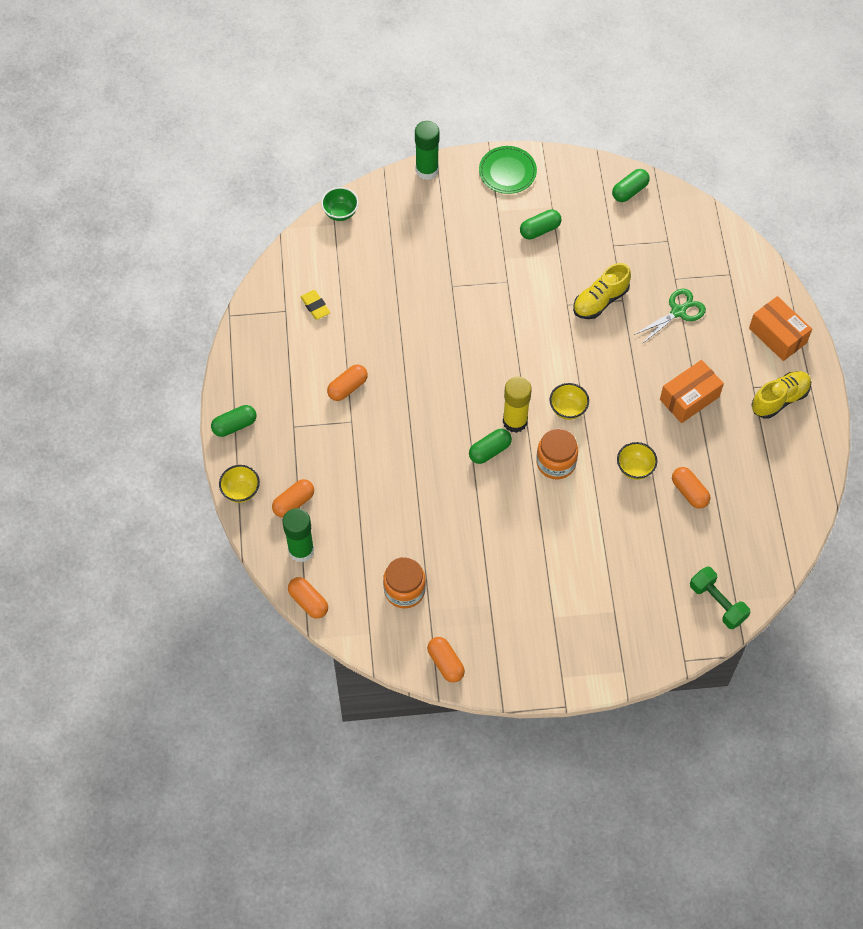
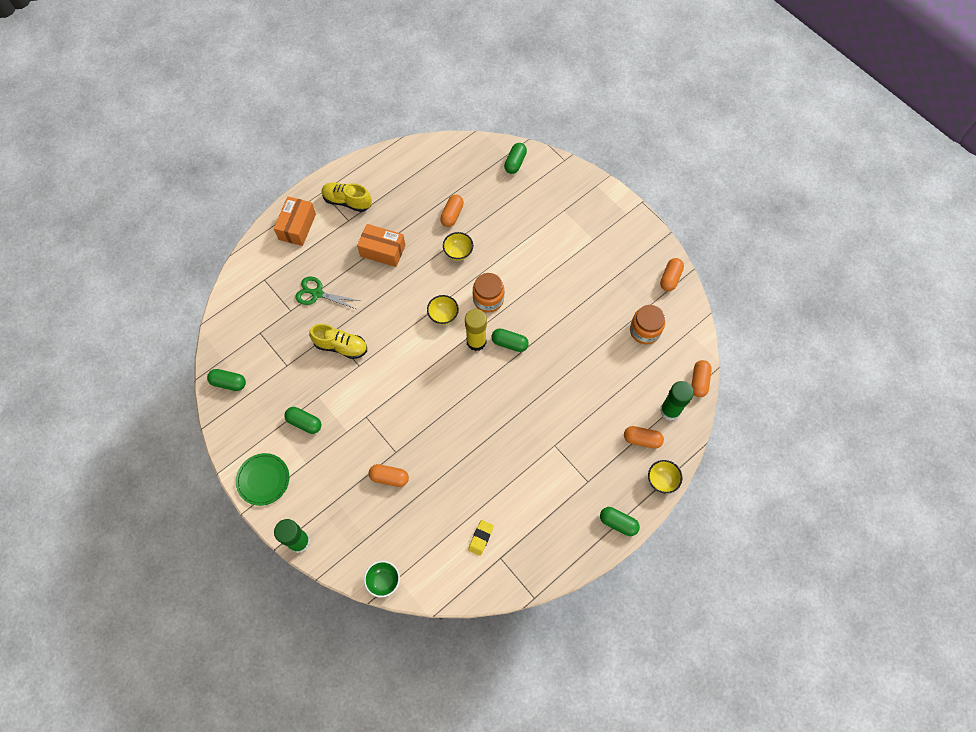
camera: 125 degrees left, 5 degrees up
orange capsule [327,364,368,401] -> orange capsule moved to [369,464,409,487]
green dumbbell [690,566,750,629] -> green capsule [504,143,527,174]

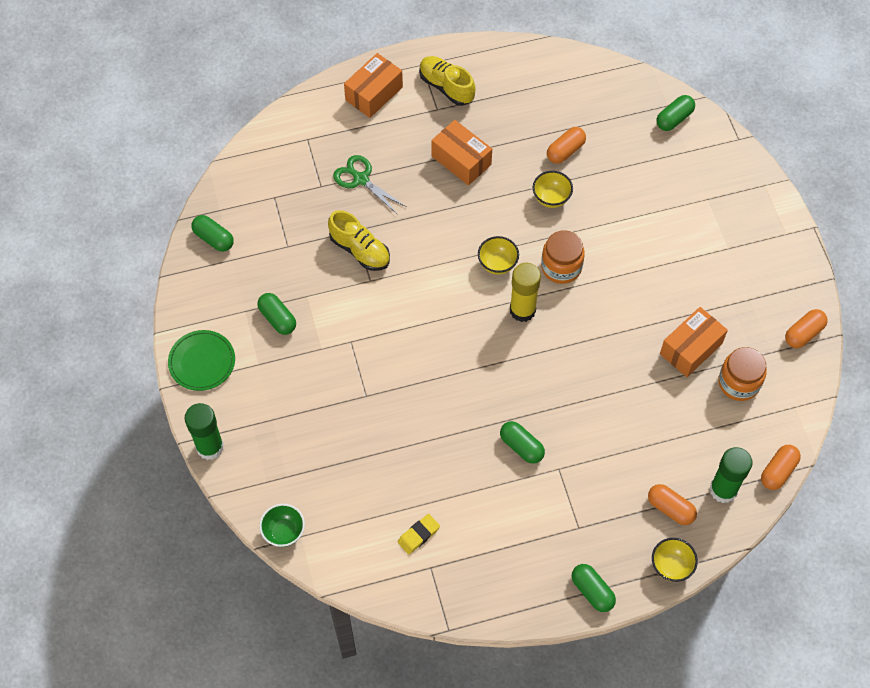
camera: 25 degrees right, 5 degrees down
orange capsule [369,464,409,487] -> none
green capsule [491,329,529,352] -> green capsule moved to [500,421,545,464]
none -> orange box [660,307,728,377]

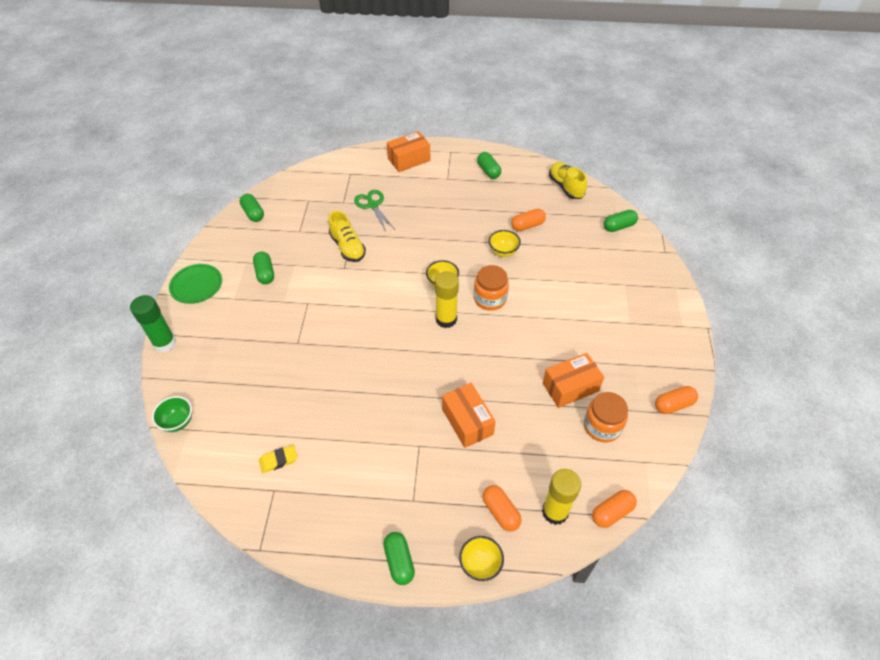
camera: 20 degrees right, 10 degrees down
yellow shoe [419,56,476,106] -> yellow shoe moved to [549,162,587,199]
orange box [431,120,492,185] -> orange box moved to [442,383,496,448]
green capsule [500,421,545,464] -> green capsule moved to [477,152,501,179]
green glue stick [709,447,753,503] -> yellow glue stick [542,469,581,525]

